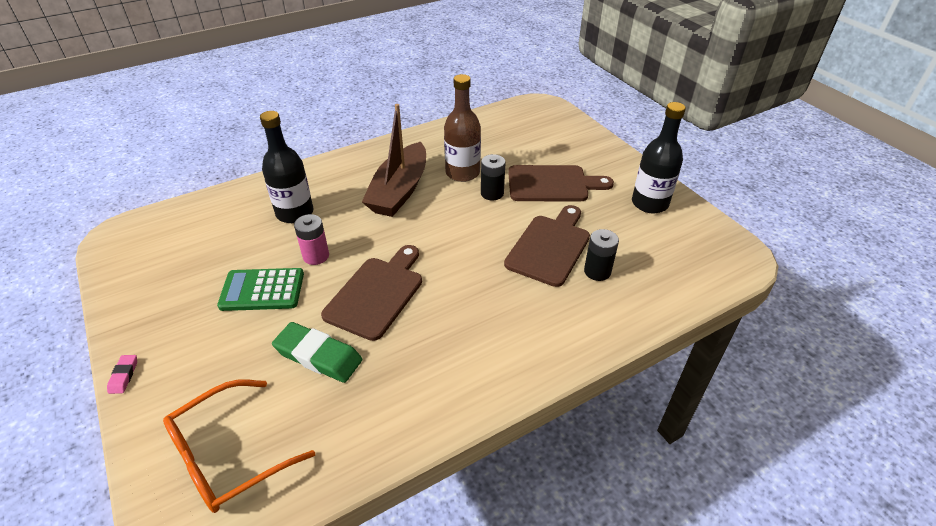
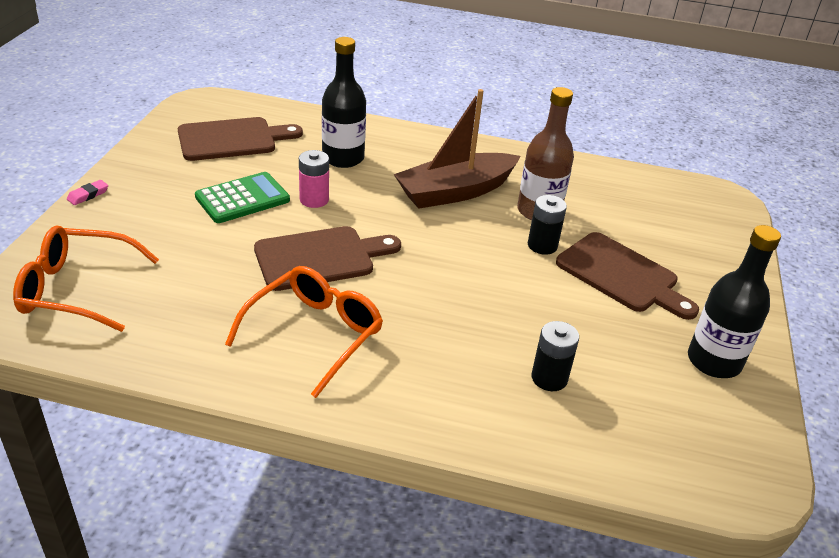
camera: 40 degrees right, 5 degrees down
green calculator [217,268,304,311] -> green calculator turned 105 degrees clockwise [195,172,290,223]
green eraser [272,322,363,383] -> none
brown cutting board [504,205,590,287] -> brown cutting board moved to [178,117,303,161]
none -> orange glasses [225,266,383,398]

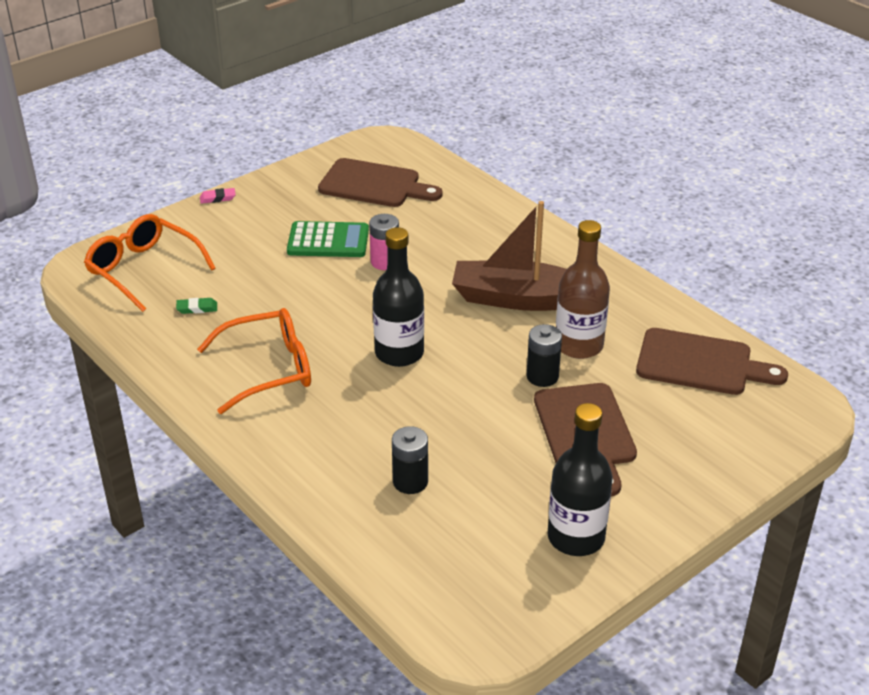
camera: 40 degrees right, 0 degrees up
brown cutting board [254,226,401,291] -> brown cutting board moved to [636,328,788,395]
black bottle [322,37,366,168] -> black bottle moved to [373,227,424,367]
none -> green eraser [176,298,217,314]

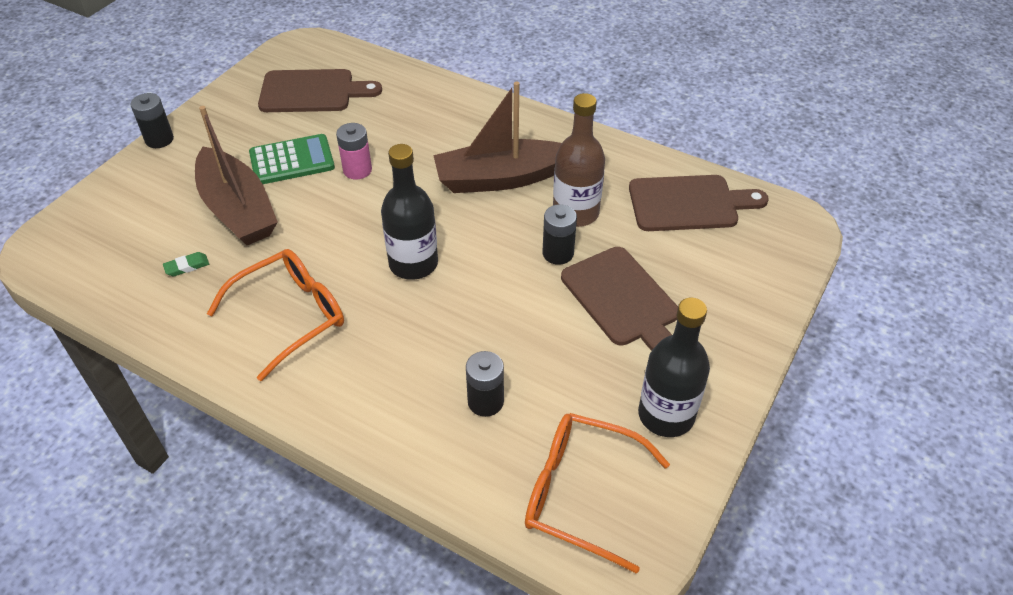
camera: 20 degrees left, 10 degrees up
orange glasses [84,214,216,312] -> orange glasses moved to [525,413,670,574]
pink eraser [200,188,236,204] -> black battery [130,93,174,148]
none -> brown boat [195,106,278,245]

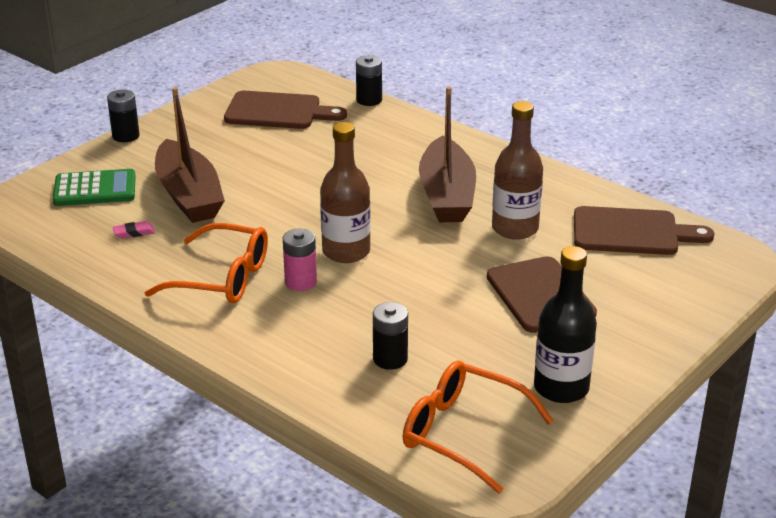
camera: 10 degrees right, 15 degrees down
green eraser [163,252,209,277] -> pink eraser [113,221,155,239]
orange glasses [207,249,344,381] -> orange glasses turned 45 degrees clockwise [144,223,268,304]
green calculator [249,134,335,184] -> green calculator moved to [53,169,136,206]
pink battery [336,123,372,179] -> pink battery moved to [283,228,317,291]
black bottle [381,144,438,280] -> brown bottle [320,122,371,263]
brown boat [433,81,562,193] -> brown boat turned 90 degrees counterclockwise [419,86,476,222]
black battery [543,204,577,265] -> black battery moved to [356,55,382,106]

